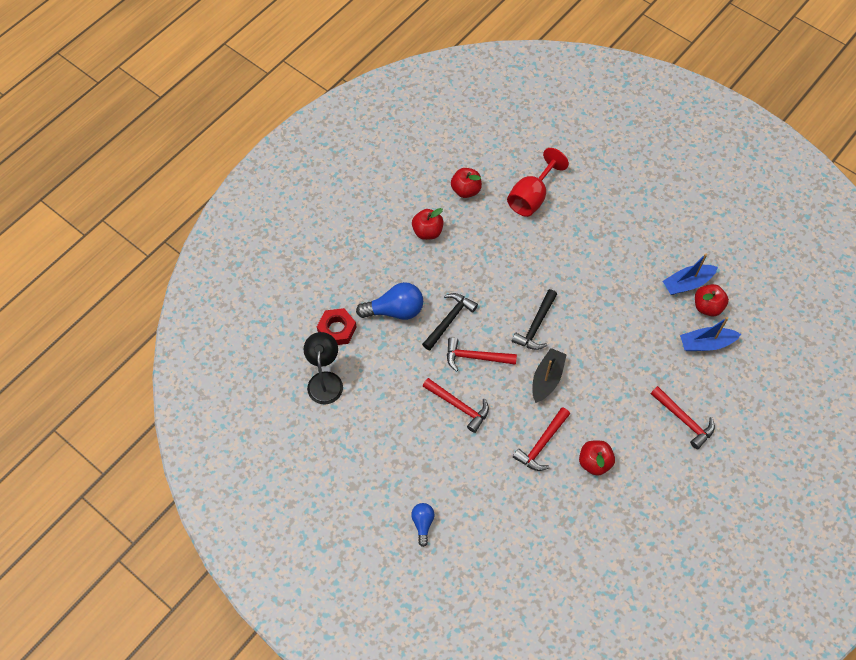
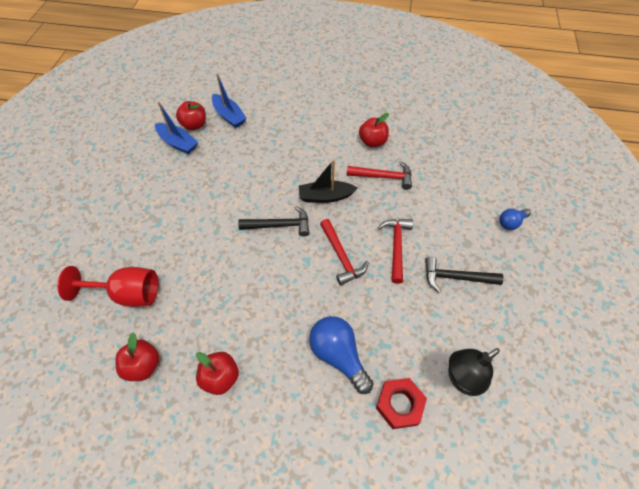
camera: 120 degrees left, 5 degrees down
black hammer [422,293,478,350] -> black hammer moved to [425,257,504,293]
red hammer [651,386,715,449] -> none

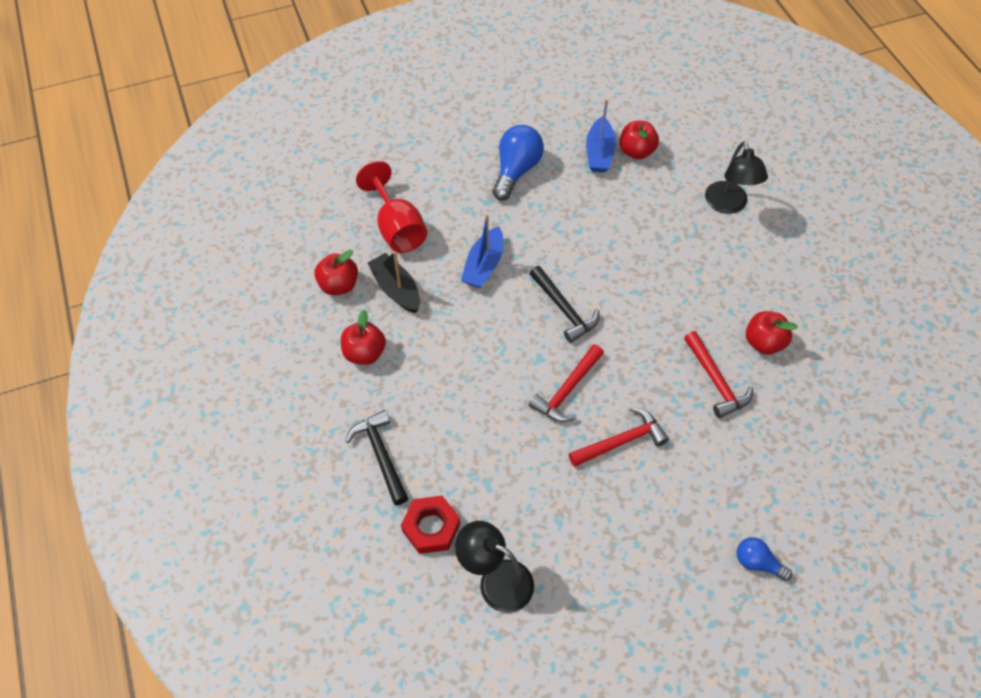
camera: 60 degrees right, 0 degrees up
blue boat [212,73,247,128] -> blue boat moved to [461,214,503,288]
black boat [299,160,357,203] -> black boat moved to [368,251,420,313]
blue light bulb [309,316,374,394] -> blue light bulb moved to [493,125,544,201]
black hammer [425,257,504,293] -> black hammer moved to [345,410,408,505]
none -> black lamp [705,141,768,214]

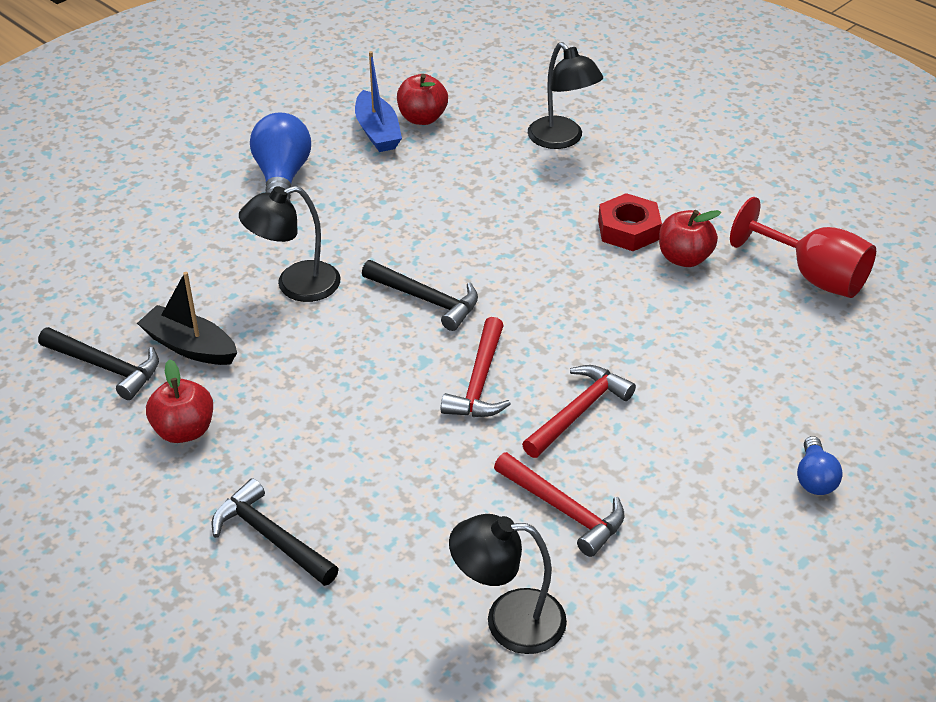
camera: 25 degrees left, 15 degrees down
red apple [314,250,358,295] -> black hammer [38,327,159,400]
red goblet [356,161,427,253] -> red goblet moved to [730,197,876,298]
red nut [401,496,460,554] -> red nut moved to [598,193,662,251]
blue boat [461,214,503,288] -> black lamp [239,186,341,302]
red hammer [684,331,753,418] -> red hammer moved to [494,452,624,557]
blue light bulb [737,537,792,581] -> blue light bulb turned 90 degrees counterclockwise [797,436,843,495]

